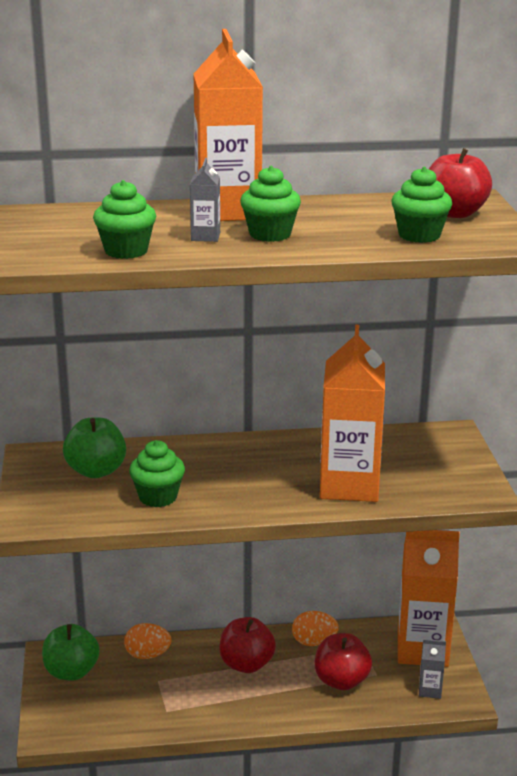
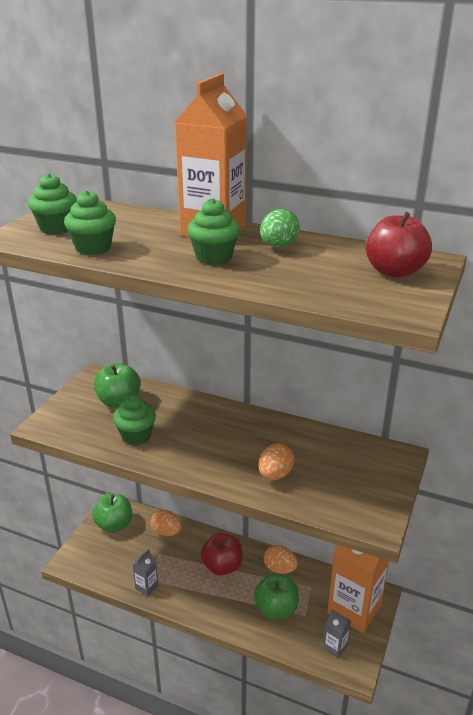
camera: 30 degrees right, 5 degrees up
grey carton [190,158,220,242] -> grey carton moved to [133,549,158,596]
red apple [315,633,372,690] -> green apple [254,573,299,620]
orange carton [320,325,385,502] -> orange egg [259,443,294,480]
green cupcake [391,167,452,243] -> green cupcake moved to [28,173,77,235]
none -> green egg [260,209,300,248]

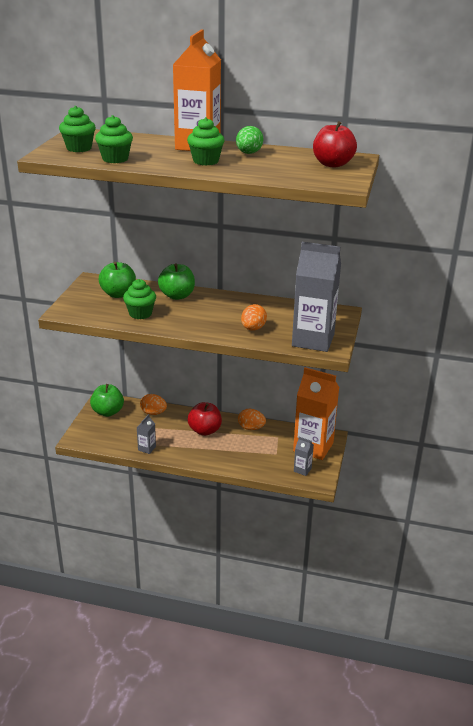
camera: 10 degrees left, 0 degrees up
green apple [254,573,299,620] -> green apple moved to [158,263,195,300]
none -> grey carton [292,242,341,352]

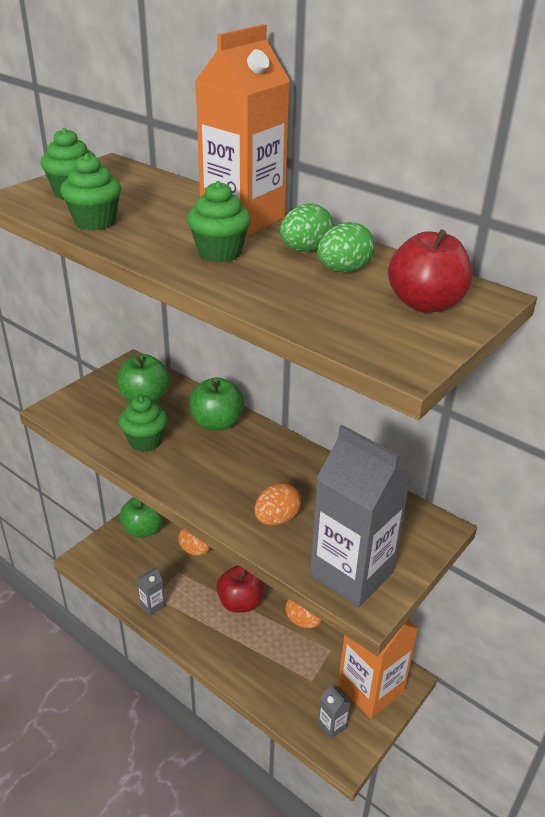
camera: 25 degrees right, 5 degrees up
none -> green egg [317,222,375,272]

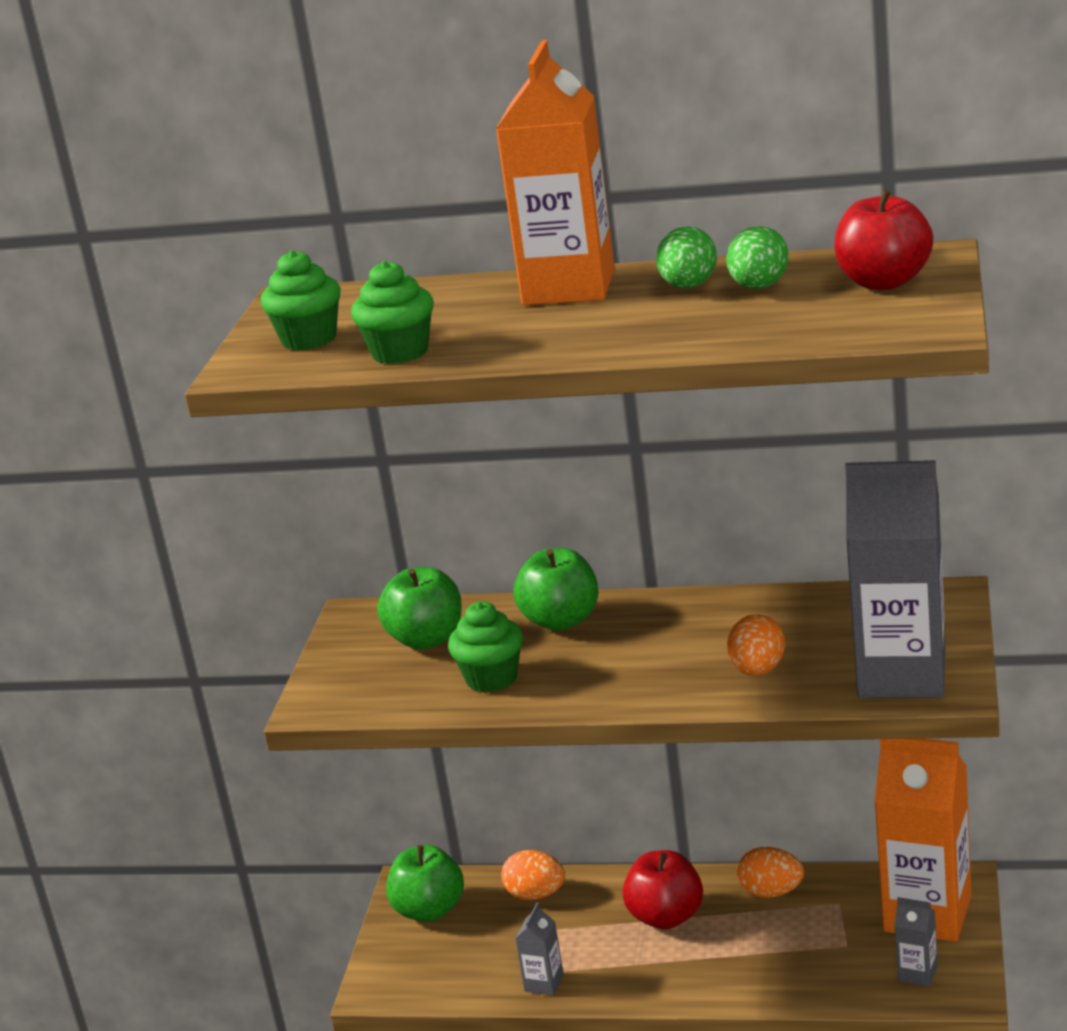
camera: 25 degrees left, 10 degrees down
green cupcake [187,181,251,263] -> none

